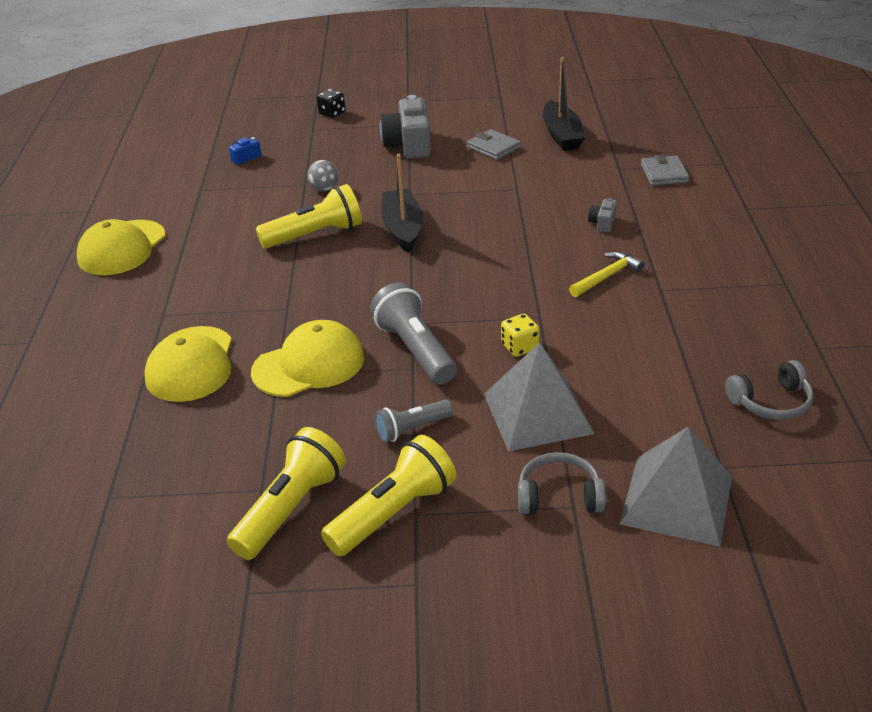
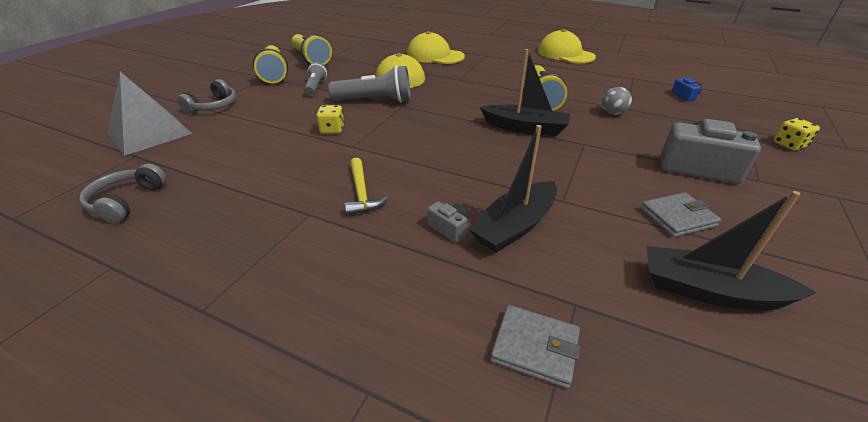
camera: 115 degrees right, 0 degrees up
black dice [317,89,345,118] -> yellow dice [774,118,820,151]
grey pyramid [484,342,594,451] -> none
none -> black boat [468,125,557,253]

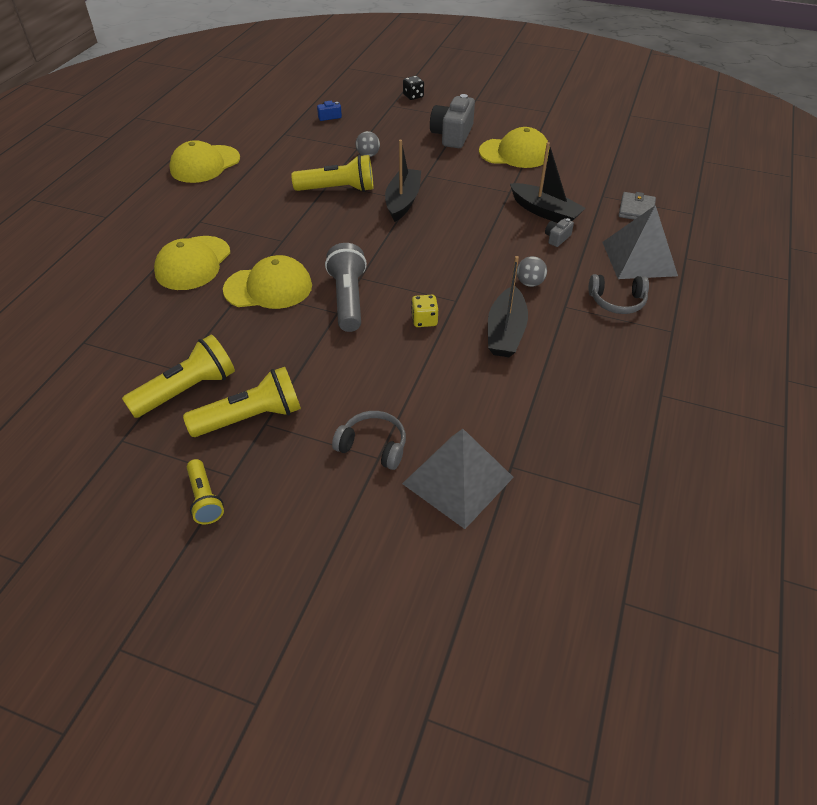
camera: 95 degrees left, 10 degrees up
grey headphones [79,164,167,223] -> grey headphones moved to [589,274,649,314]
grey flashlight [304,62,327,96] -> none
yellow hammer [344,158,388,216] -> grey ball [517,256,547,287]
grey wallet [640,192,721,237] -> yellow cap [479,127,550,168]
black boat [646,191,817,310] -> black boat moved to [488,256,528,357]
yellow dice [774,118,820,151] -> black dice [403,76,424,100]
none -> yellow flashlight [187,459,224,524]
none -> grey pyramid [602,205,678,279]

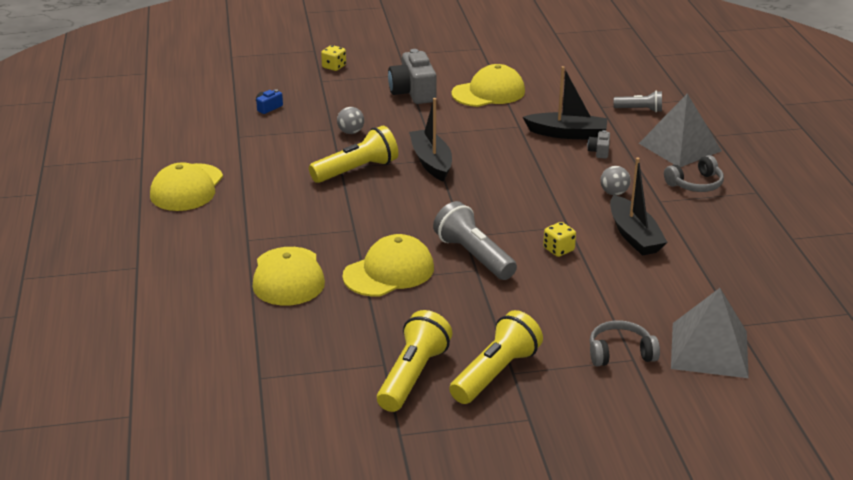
camera: 30 degrees left, 15 degrees down
yellow flashlight [187,459,224,524] -> none
black dice [403,76,424,100] -> yellow dice [321,45,346,71]
grey wallet [618,192,656,220] -> grey flashlight [614,91,662,112]

